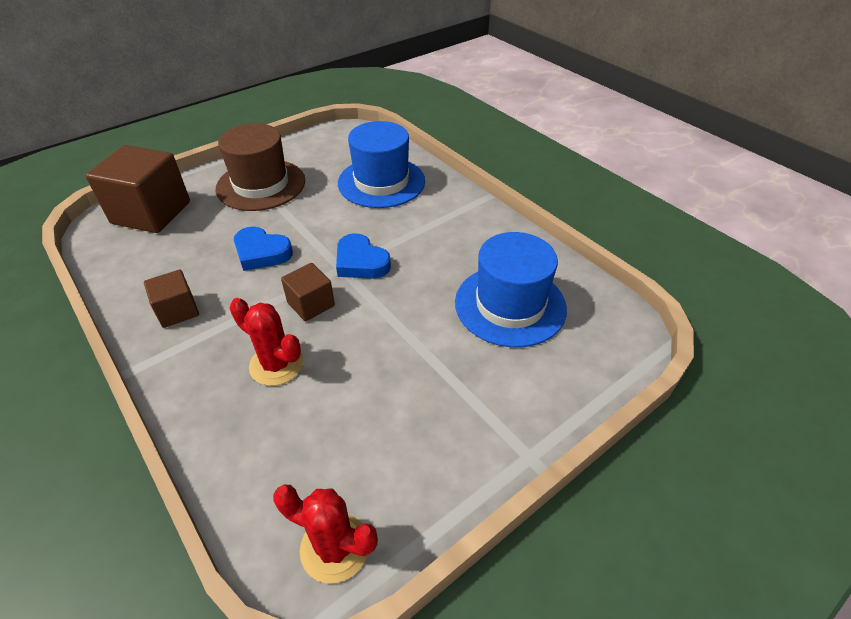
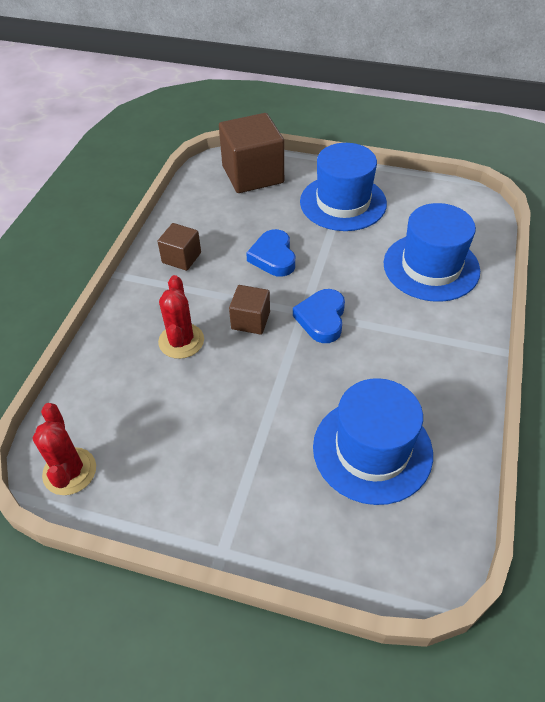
camera: 55 degrees right, 5 degrees up
brown hat [216,123,305,211] -> blue hat [300,143,387,231]

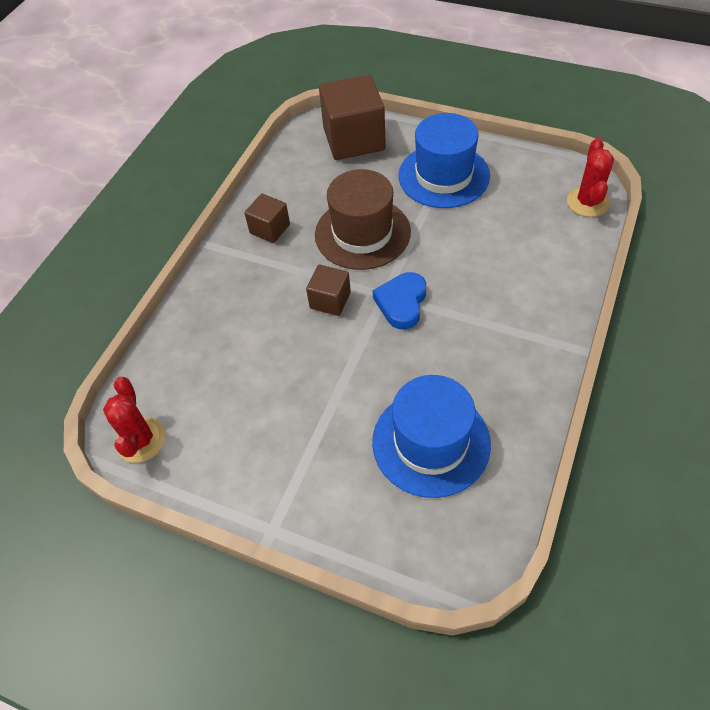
camera: 10 degrees right, 5 degrees up
red cactus [158,275,204,359] -> red cactus moved to [567,138,614,217]
blue heart [246,229,295,277] -> brown hat [315,169,411,270]
blue hat [384,203,480,302] -> none

